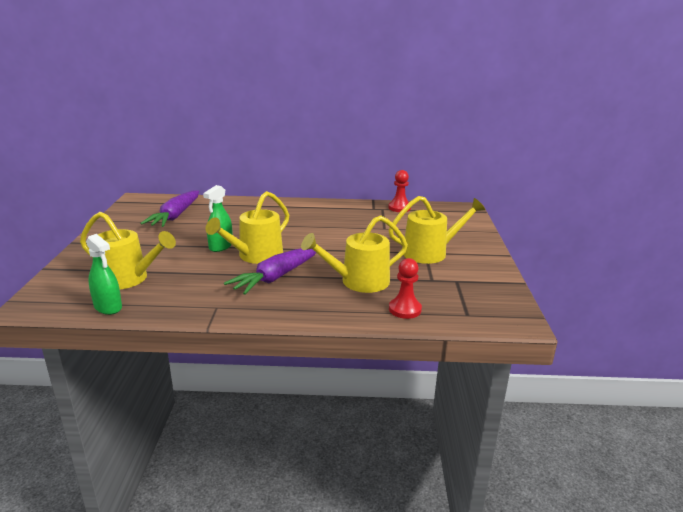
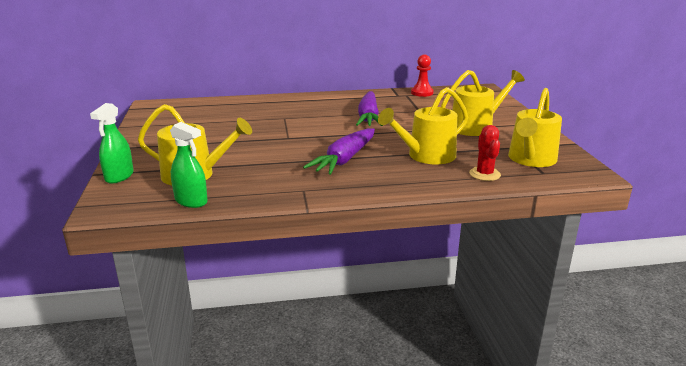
camera: 10 degrees left, 0 degrees up
purple carrot [140,190,199,227] -> purple carrot moved to [356,91,383,126]
green spray bottle [203,185,233,252] -> green spray bottle moved to [90,103,134,183]
yellow watering can [206,191,289,264] -> yellow watering can moved to [508,88,562,167]
red pawn [389,258,422,319] -> red cactus [469,125,501,181]

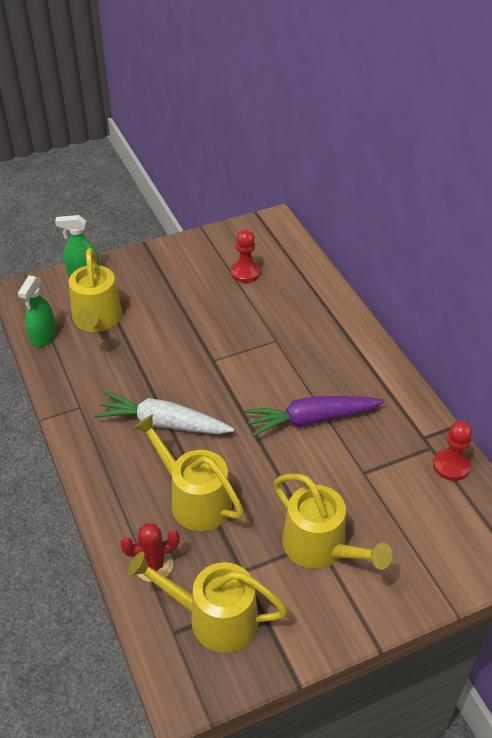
camera: 75 degrees right, 20 degrees up
purple carrot [303,128,375,175] -> white carrot [94,391,234,434]
none -> red pawn [231,230,261,283]

